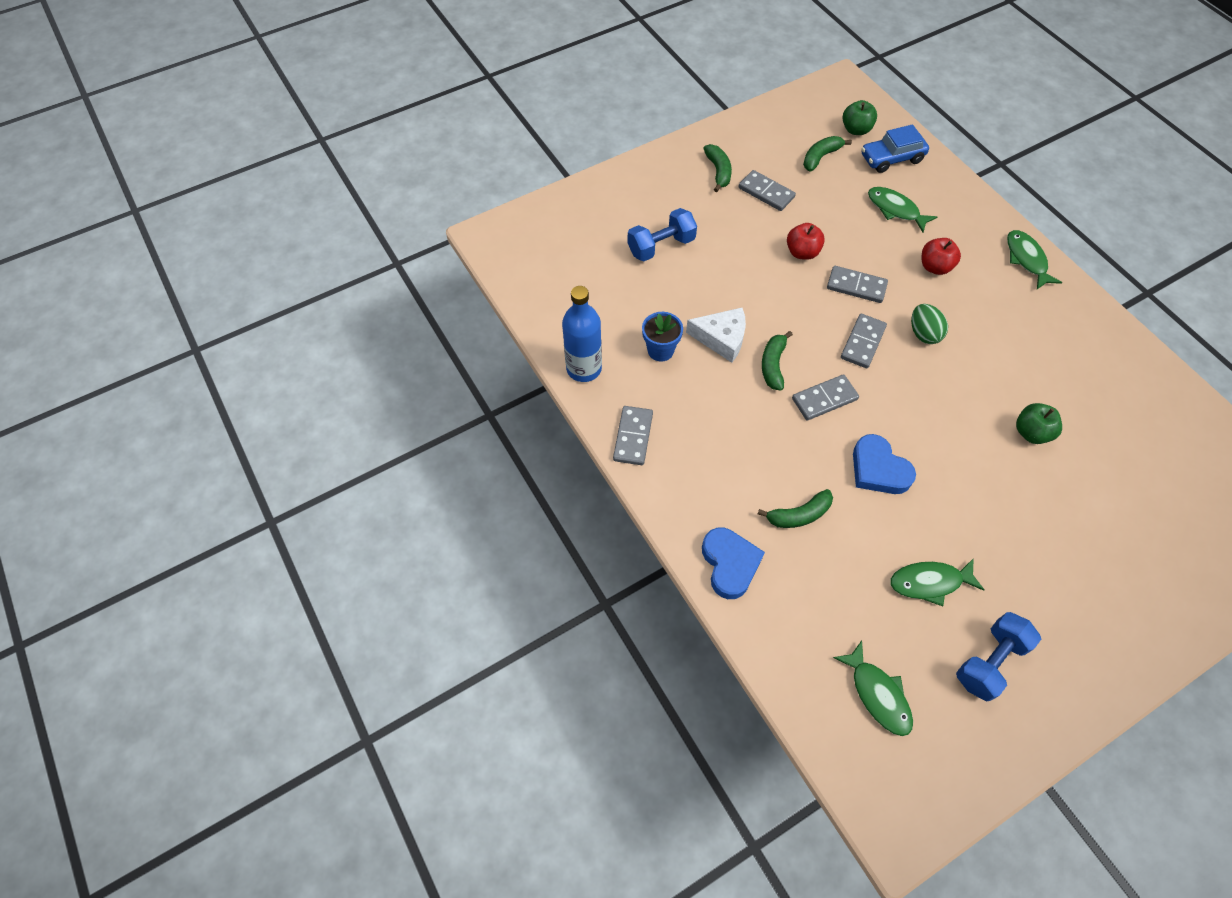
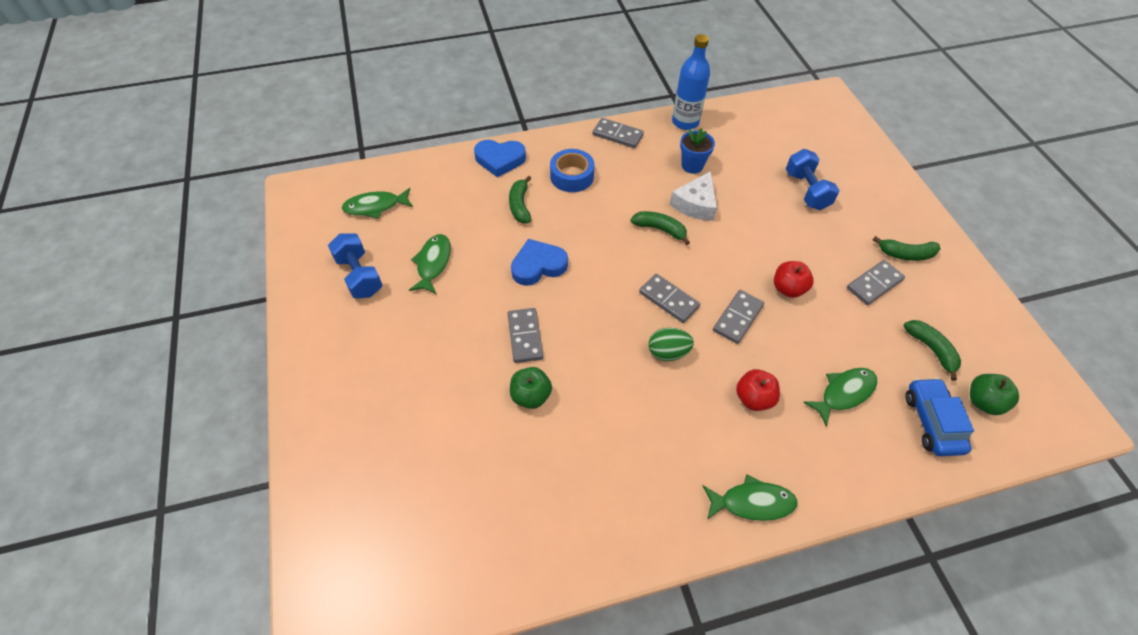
camera: 105 degrees right, 5 degrees down
grey domino [792,374,859,420] -> grey domino moved to [507,308,543,363]
none -> blue tape [550,149,595,192]

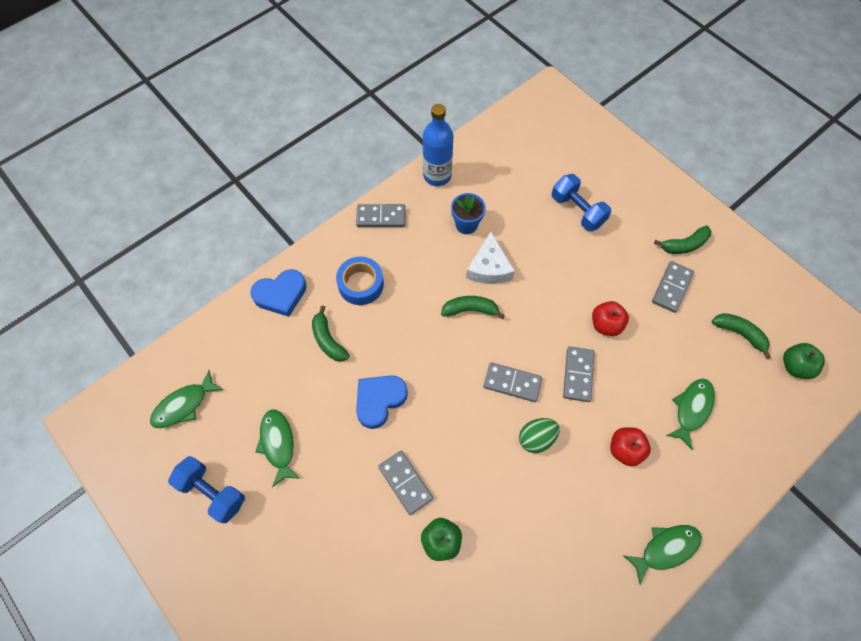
camera: 25 degrees left, 10 degrees up
blue car [905,378,974,456] -> none

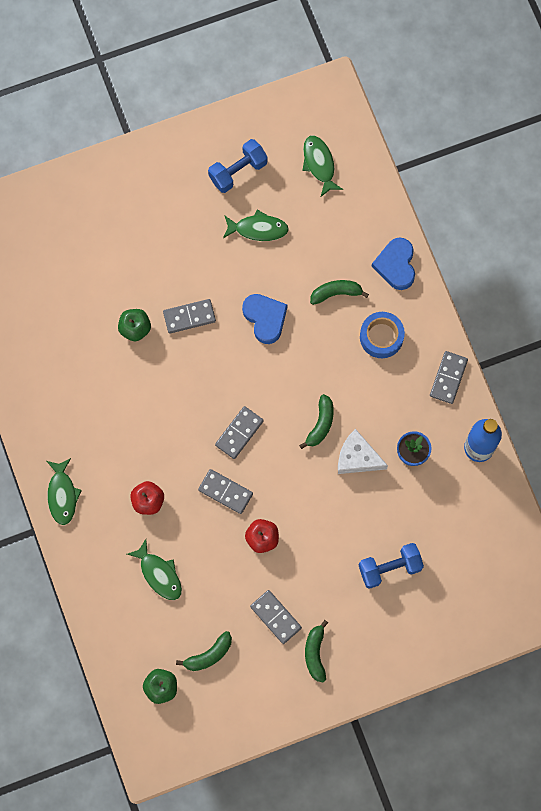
camera: 110 degrees right, 10 degrees up
green egg [519,418,559,453] -> none

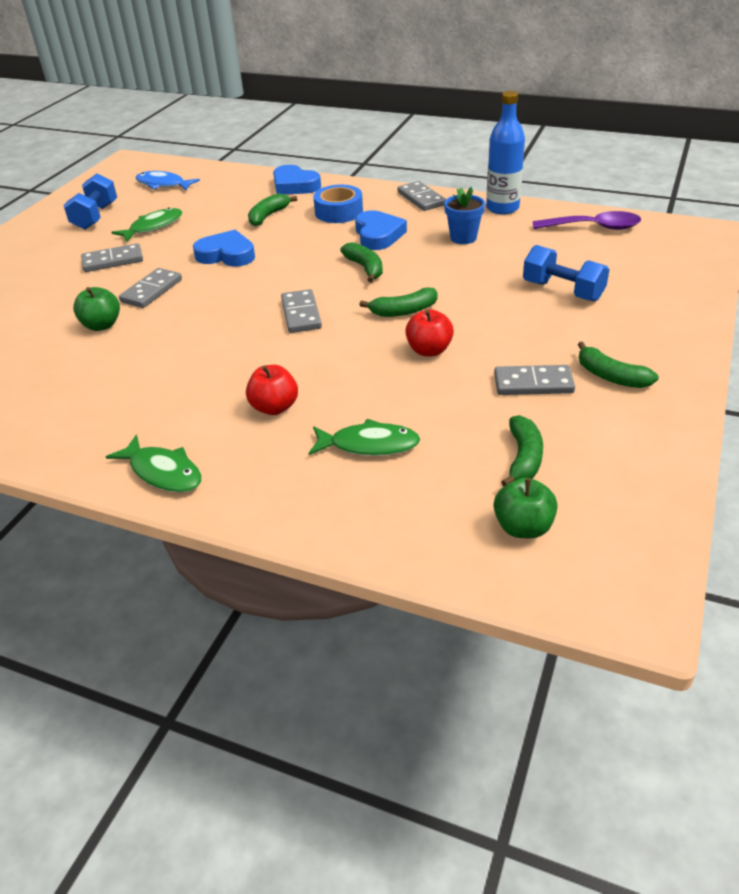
camera: 45 degrees left, 35 degrees down
grey domino [198,469,253,514] -> grey domino moved to [81,243,143,272]
green fish [302,135,343,197] -> blue fish [136,171,200,190]
white cheese [338,429,388,474] -> none
blue dumbbell [359,543,424,589] -> blue dumbbell turned 75 degrees counterclockwise [523,245,609,302]
none -> blue heart [355,210,407,250]
none -> green banana [359,288,437,317]
none -> purple spoon [533,211,641,230]

